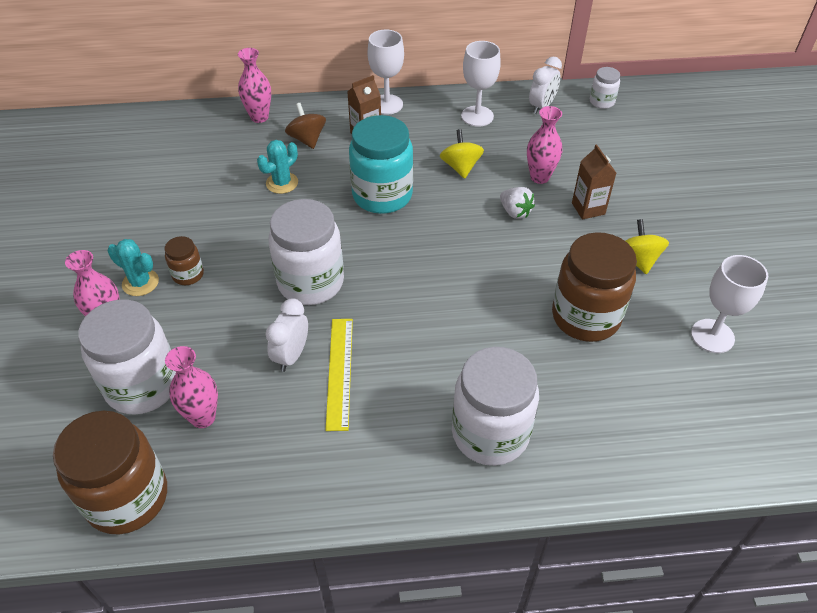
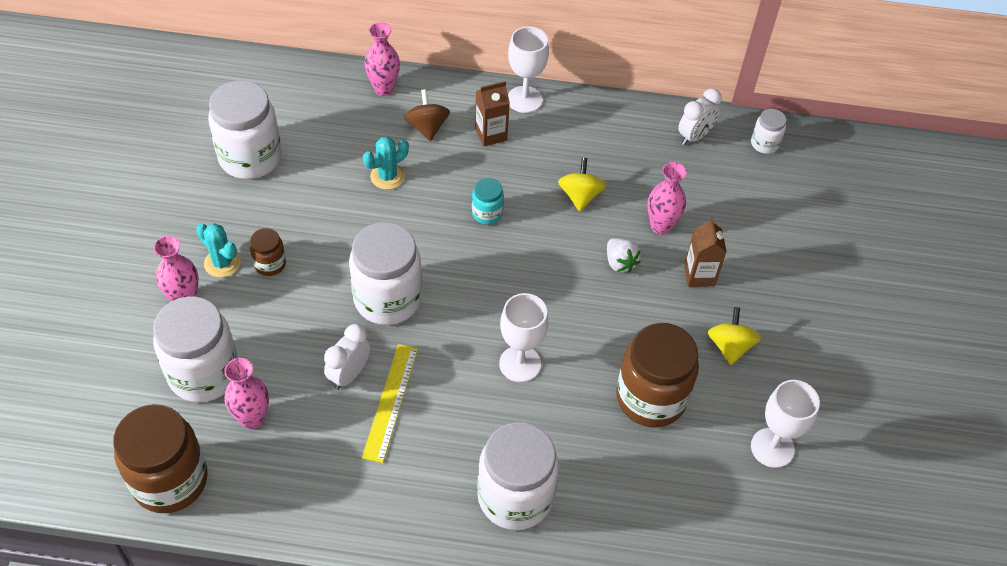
camera: 10 degrees right, 5 degrees up
turquoise jar [349,115,413,214] -> turquoise jar [472,178,504,225], size x0.48
white goblet [461,41,501,127] -> white goblet moved to [499,293,548,382]
none -> white jar [208,80,282,179]

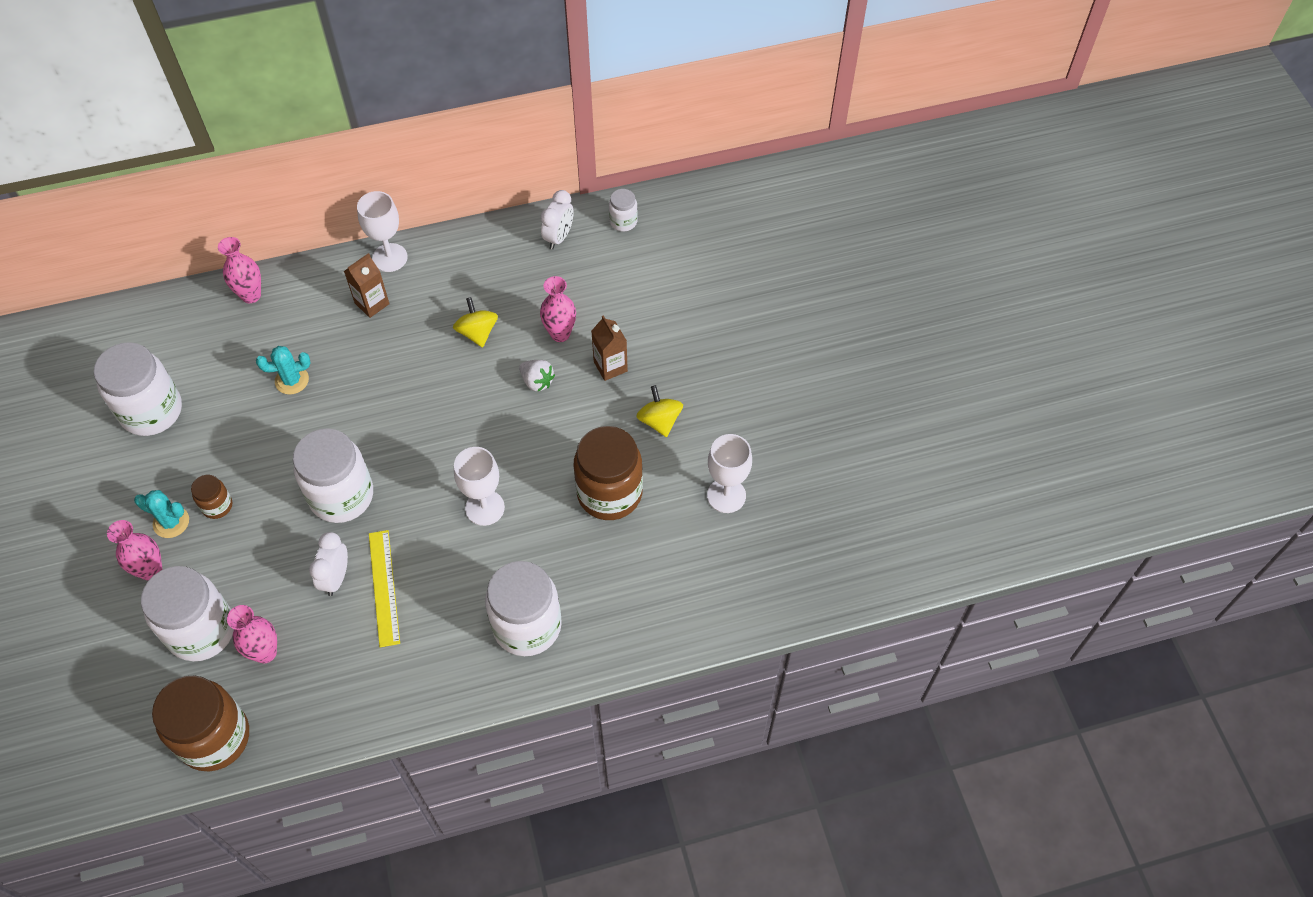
camera: 20 degrees left, 5 degrees up
turquoise cactus [363,136,409,190] -> turquoise cactus turned 45 degrees clockwise [256,346,310,395]
brown spinning top [404,89,450,141] -> none
turquoise jar [472,178,504,225] -> none

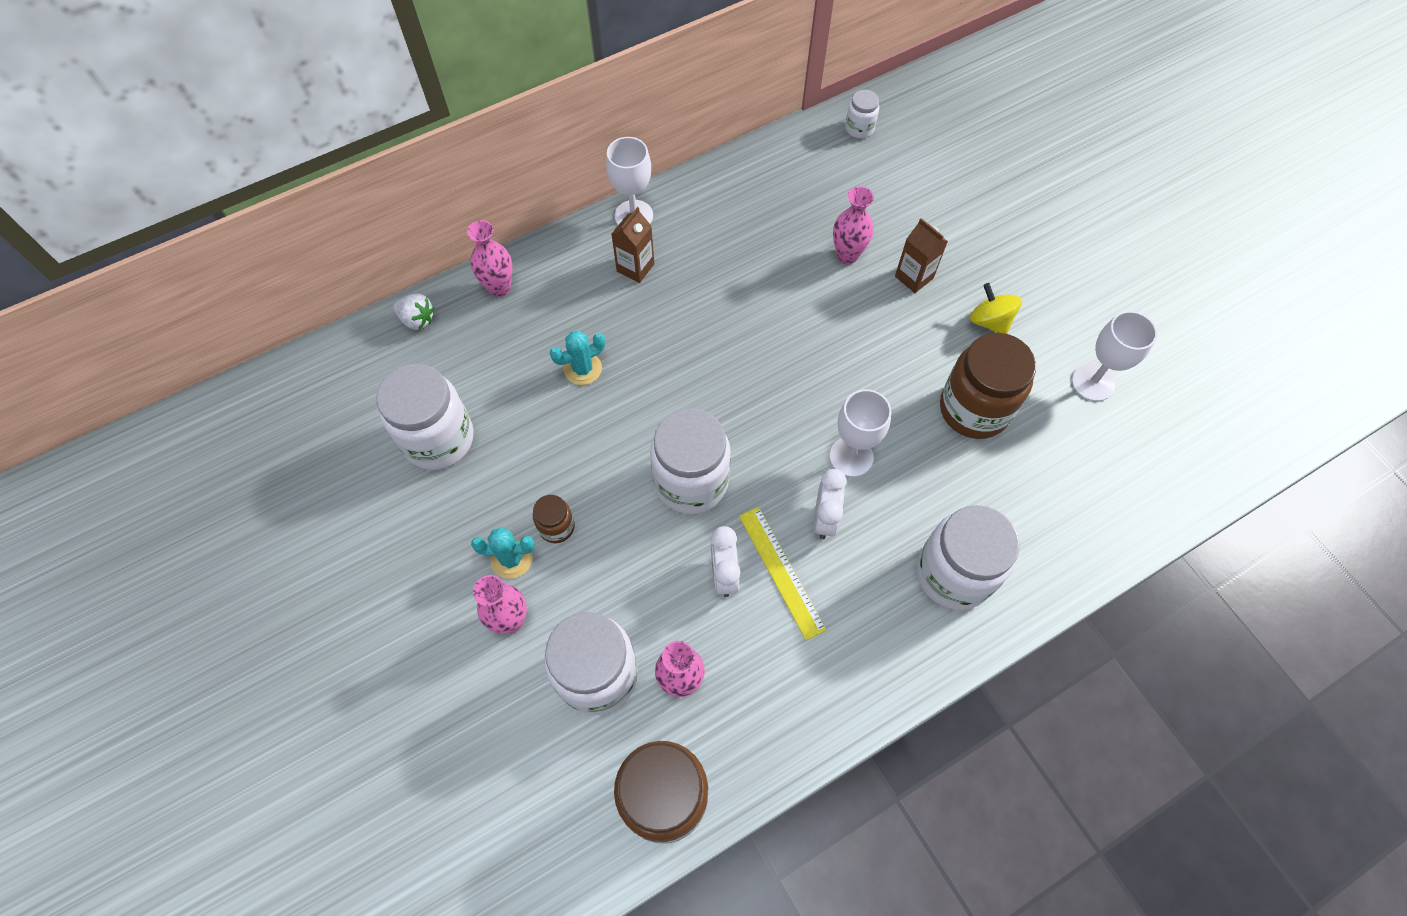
camera: 15 degrees left, 5 degrees up
yellow spinning top [453,297,498,348] -> none
white strawberry [519,360,555,391] -> white strawberry moved to [393,294,434,330]
white clock [541,190,573,249] -> white clock moved to [814,469,847,539]

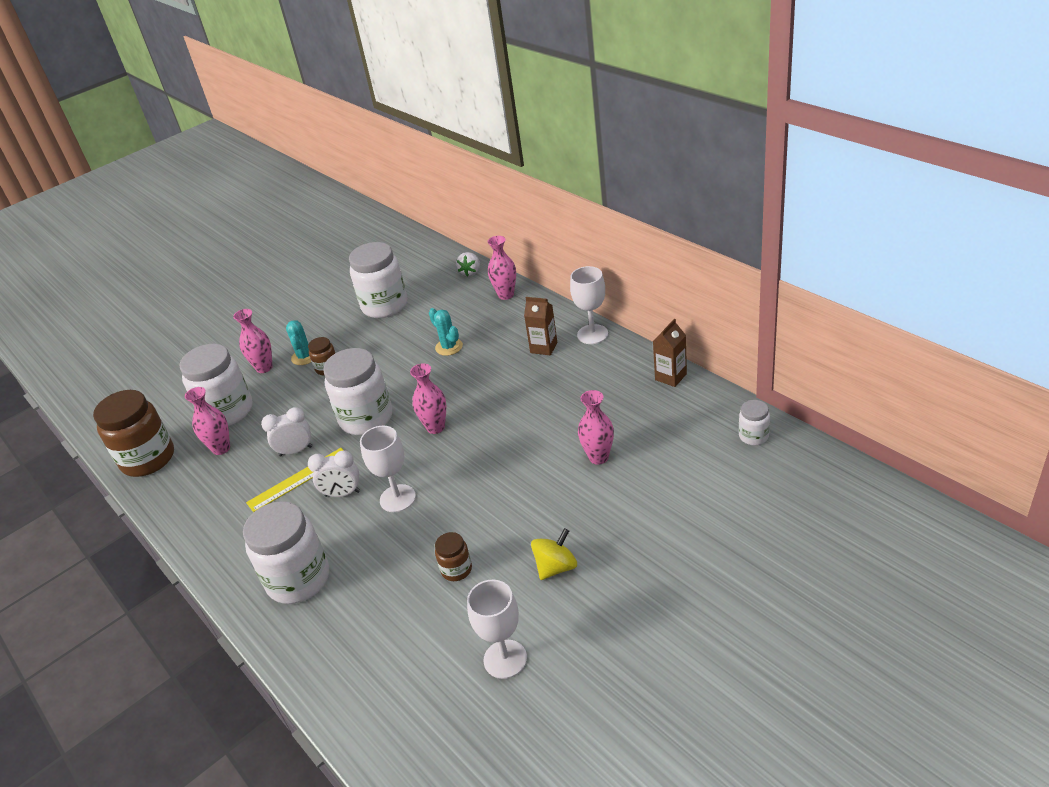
camera: 85 degrees right, 25 degrees down
brown carton [895,218,948,293] -> brown carton moved to [653,319,687,387]
brown jar [940,333,1036,439] -> brown jar [435,532,472,581], size x0.48
none -> pink vase [410,363,447,434]

